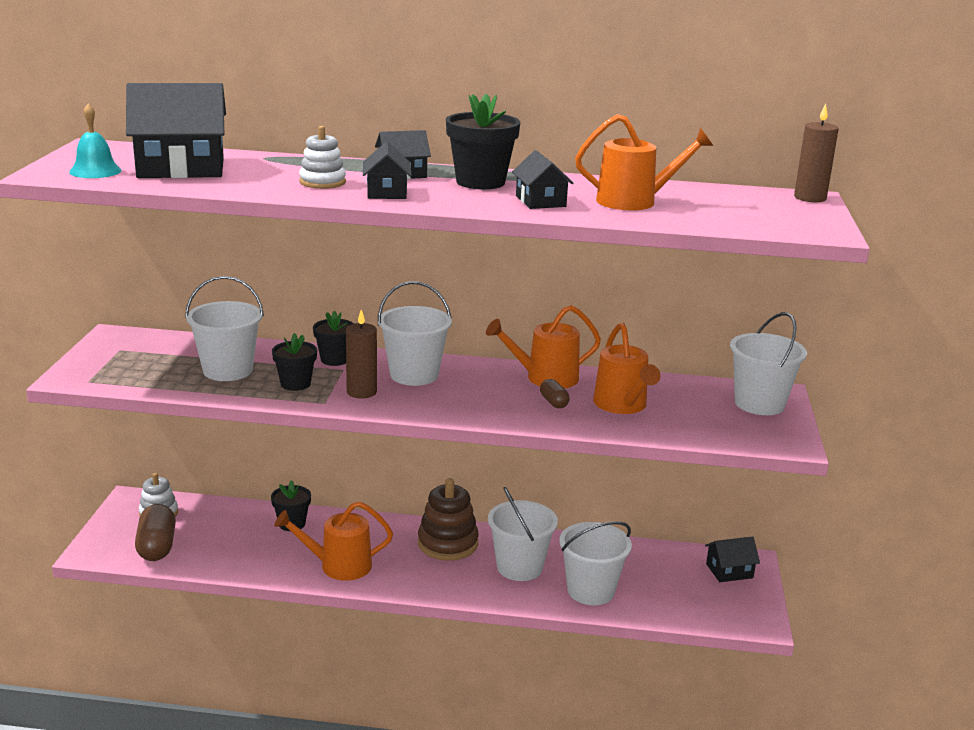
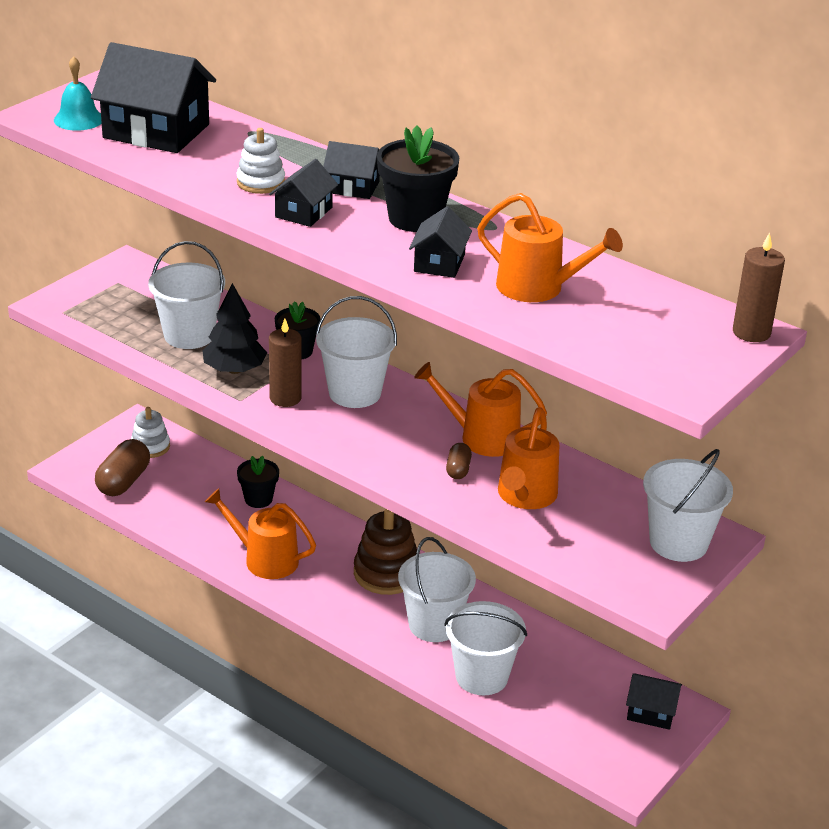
camera: 30 degrees right, 10 degrees up
black flower pot [272,333,317,391] -> black tree [202,283,267,374]

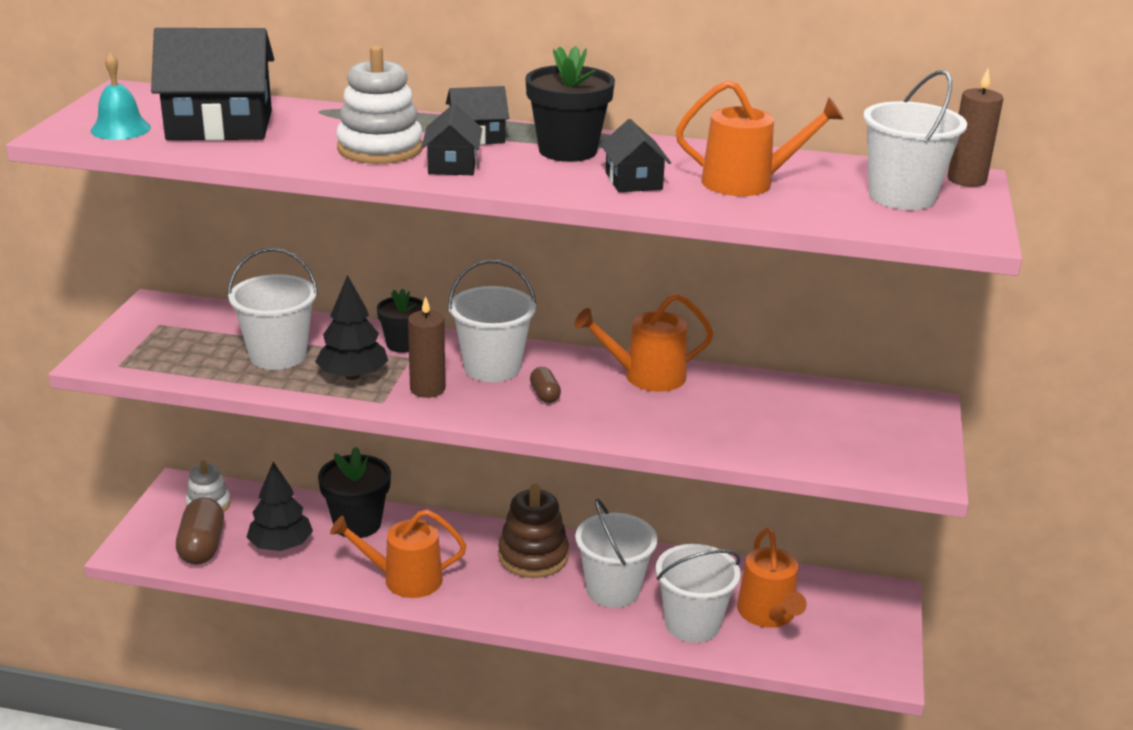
camera: 25 degrees left, 5 degrees down
white stacking toy [237,128,285,194] -> white stacking toy [336,45,423,164], size x1.57
black flower pot [237,456,279,508] -> black flower pot [318,447,391,538], size x1.56
brown capsule [446,443,472,479] -> brown capsule moved to [530,367,561,403]
orange watering can [498,407,559,509] -> orange watering can moved to [737,528,807,628]
black house [626,673,682,730] -> none
white bucket [643,449,733,562] -> white bucket moved to [863,70,967,210]
none -> black tree [246,462,313,551]

